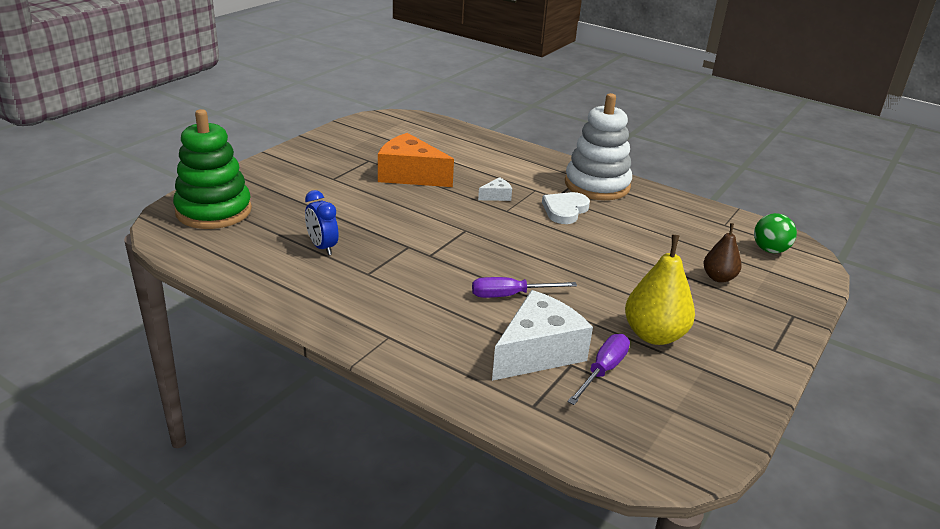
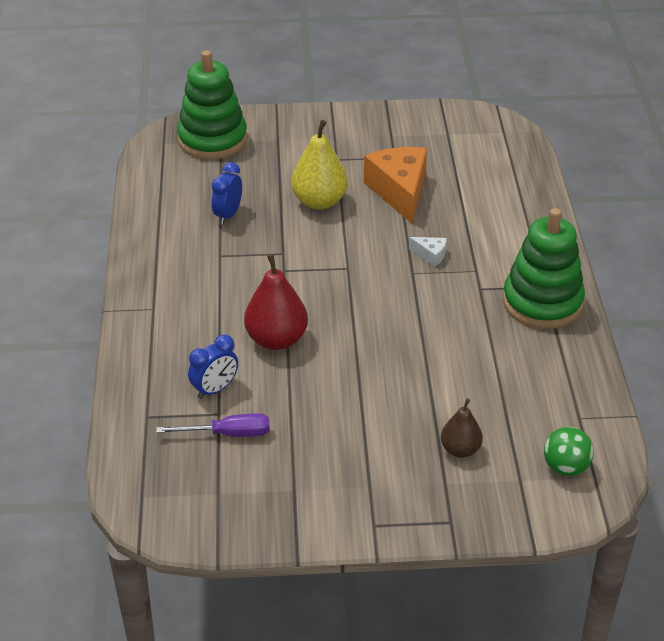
camera: 55 degrees right, 10 degrees up
purple screwdriver [472,277,577,298] -> red pear [244,254,308,350]
white cheese [492,290,593,381] -> blue clock [188,335,238,399]
white heart [542,192,590,224] -> none
white stacking toy [565,93,632,200] -> green stacking toy [503,208,585,329]
yellow pear [625,235,695,345] -> yellow pear moved to [291,120,348,210]

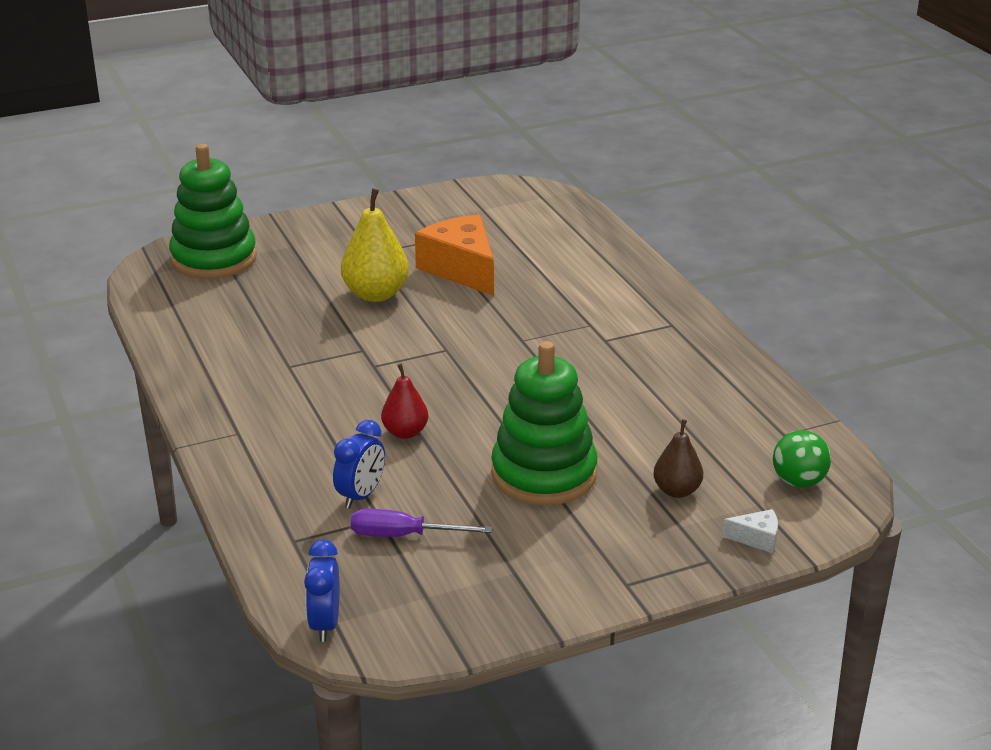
camera: 20 degrees left, 10 degrees down
purple screwdriver [156,413,270,437] -> purple screwdriver turned 150 degrees counterclockwise [351,509,493,537]
blue clock [212,162,242,225] -> blue clock moved to [304,540,339,642]
red pear [244,254,308,350] -> red pear [381,364,428,439], size x0.60
white cheese [409,237,447,267] -> white cheese moved to [722,509,778,553]
green stacking toy [503,208,585,329] -> green stacking toy moved to [491,341,597,506]

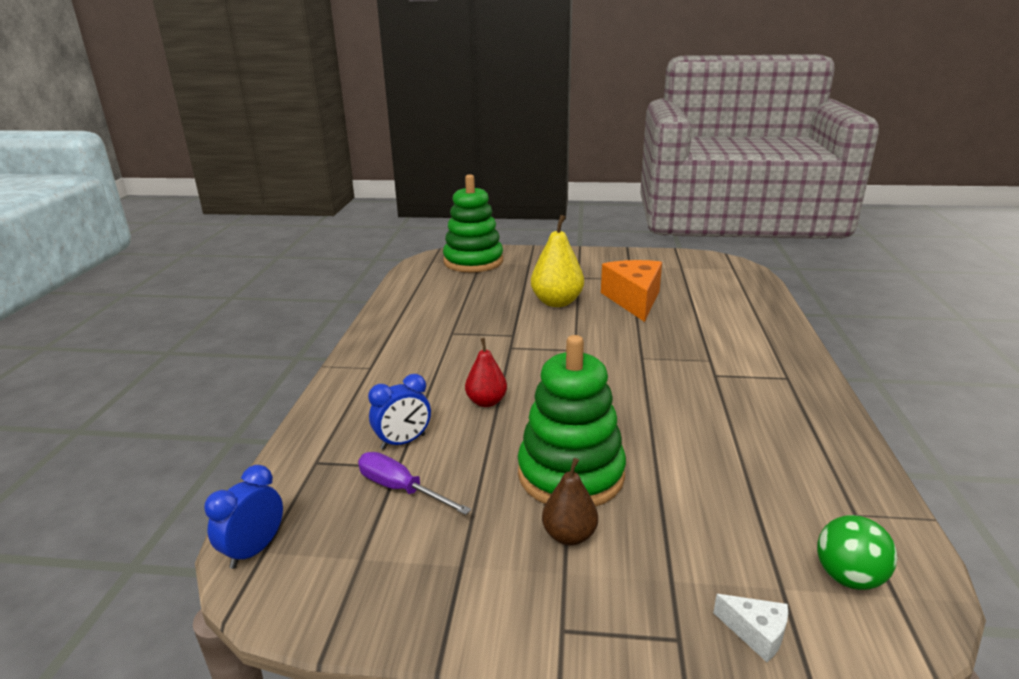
camera: 30 degrees right, 5 degrees down
brown pear [653,419,703,498] -> brown pear moved to [542,458,598,546]

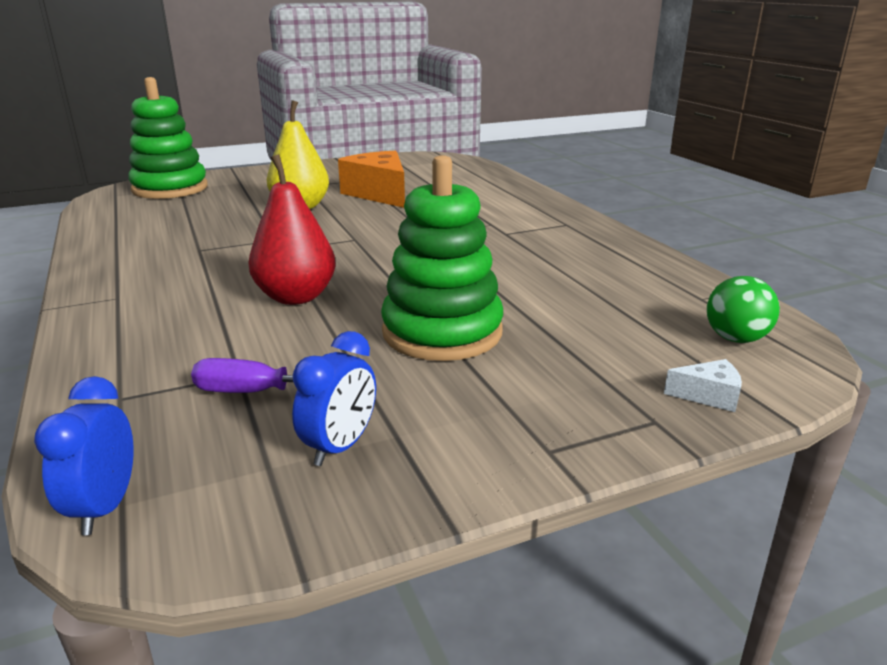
camera: 30 degrees left, 0 degrees up
blue clock [368,374,431,450] -> blue clock moved to [292,331,376,466]
red pear [465,338,507,407] -> red pear [248,154,336,305], size x1.65
brown pear [542,458,598,546] -> none

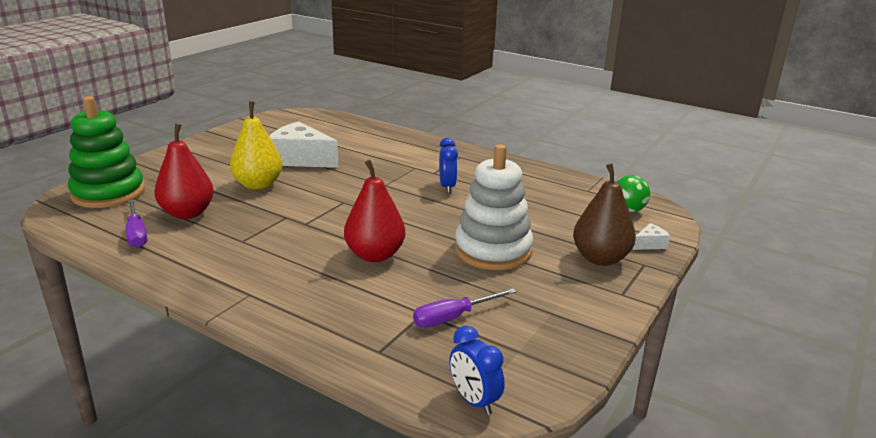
camera: 35 degrees left, 0 degrees up
blue clock [292,331,376,466] -> blue clock moved to [439,138,458,193]
orange cheese [338,151,405,208] -> white cheese [269,121,339,168]
green stacking toy [381,155,503,361] -> white stacking toy [455,144,533,270]
none -> purple screwdriver [126,200,147,248]
none -> red pear [154,124,214,219]
none -> brown pear [573,163,636,266]

